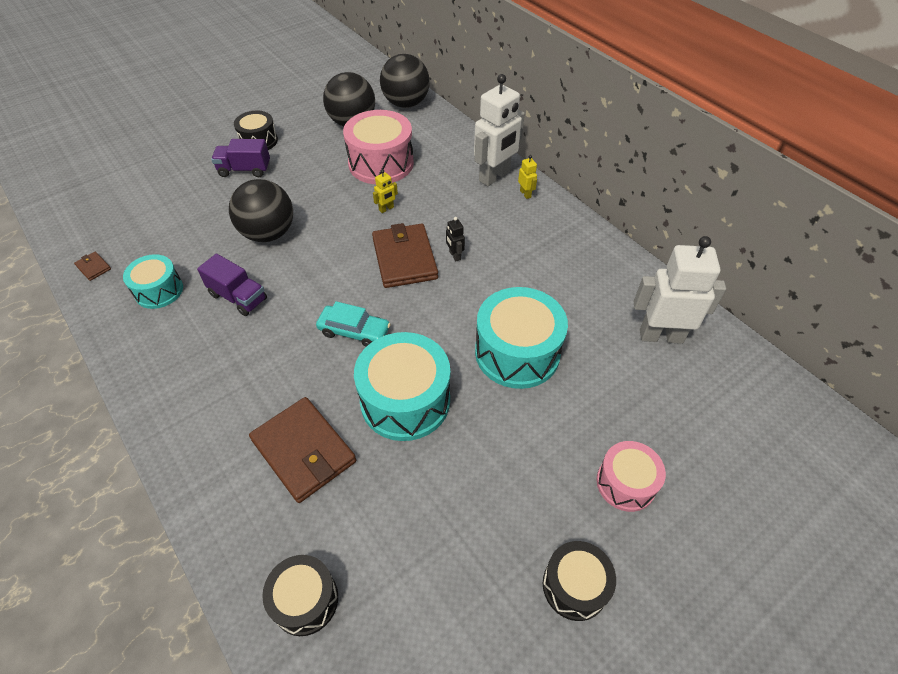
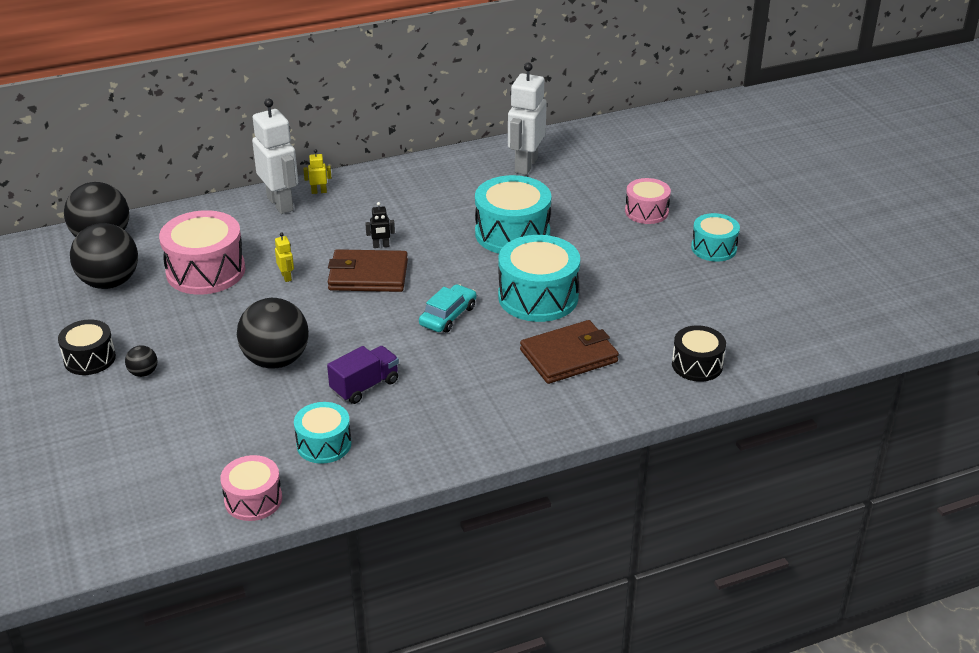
camera: 75 degrees left, 15 degrees down
brown wallet [74,252,111,281] -> pink drum [220,455,282,521]
purple truck [211,139,270,177] -> black ball [125,345,158,377]
black drum [543,541,616,621] -> turquoise drum [691,213,740,262]

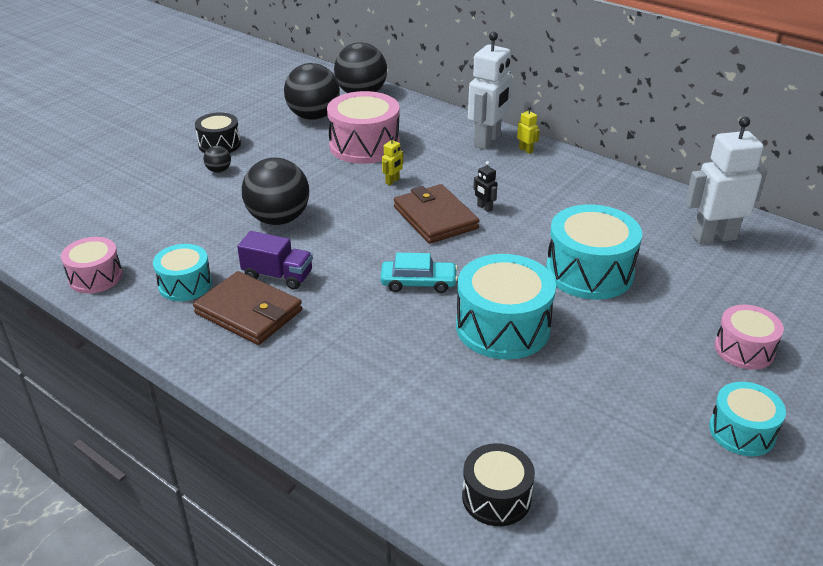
camera: 60 degrees right, 0 degrees up
brown wallet [520,320,619,384] -> brown wallet moved to [193,271,302,345]

